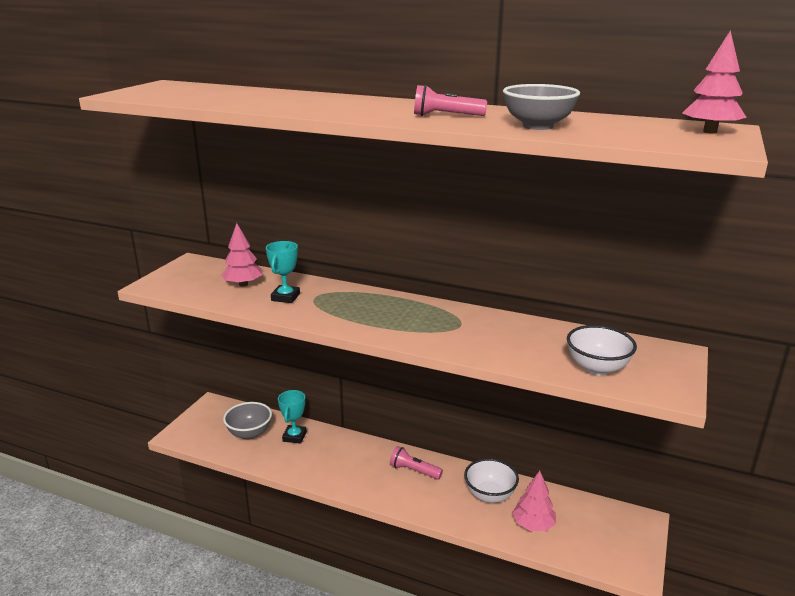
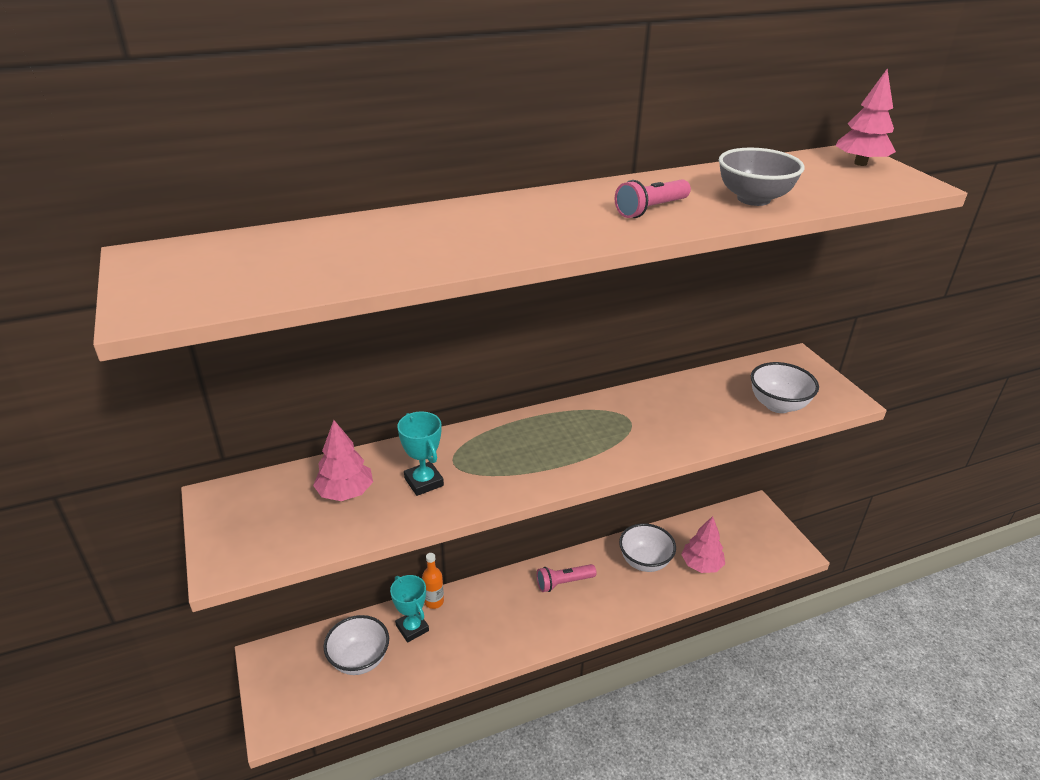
camera: 45 degrees left, 10 degrees up
grey bowl [223,402,272,440] -> white bowl [324,615,389,675]
none -> orange bottle [422,553,444,609]

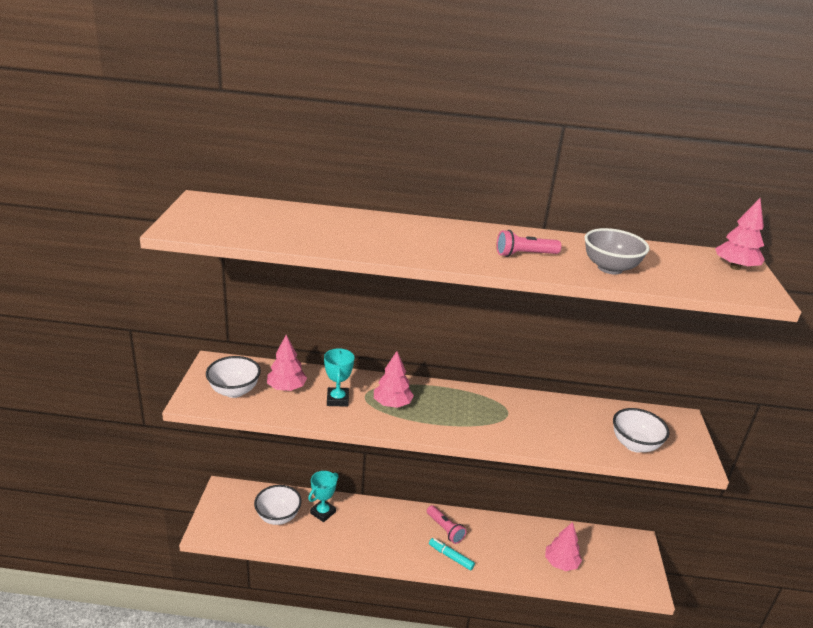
camera: 25 degrees right, 5 degrees down
turquoise trophy [390,575,429,642] -> turquoise trophy turned 45 degrees clockwise [308,471,338,522]
orange bottle [422,553,444,609] -> none
pink flashlight [537,564,596,592] -> pink flashlight turned 135 degrees counterclockwise [427,505,466,544]
white bowl [619,523,676,572] -> white bowl moved to [206,356,261,398]
none -> pink tree [374,351,414,408]
none -> turquoise marker [429,538,475,570]

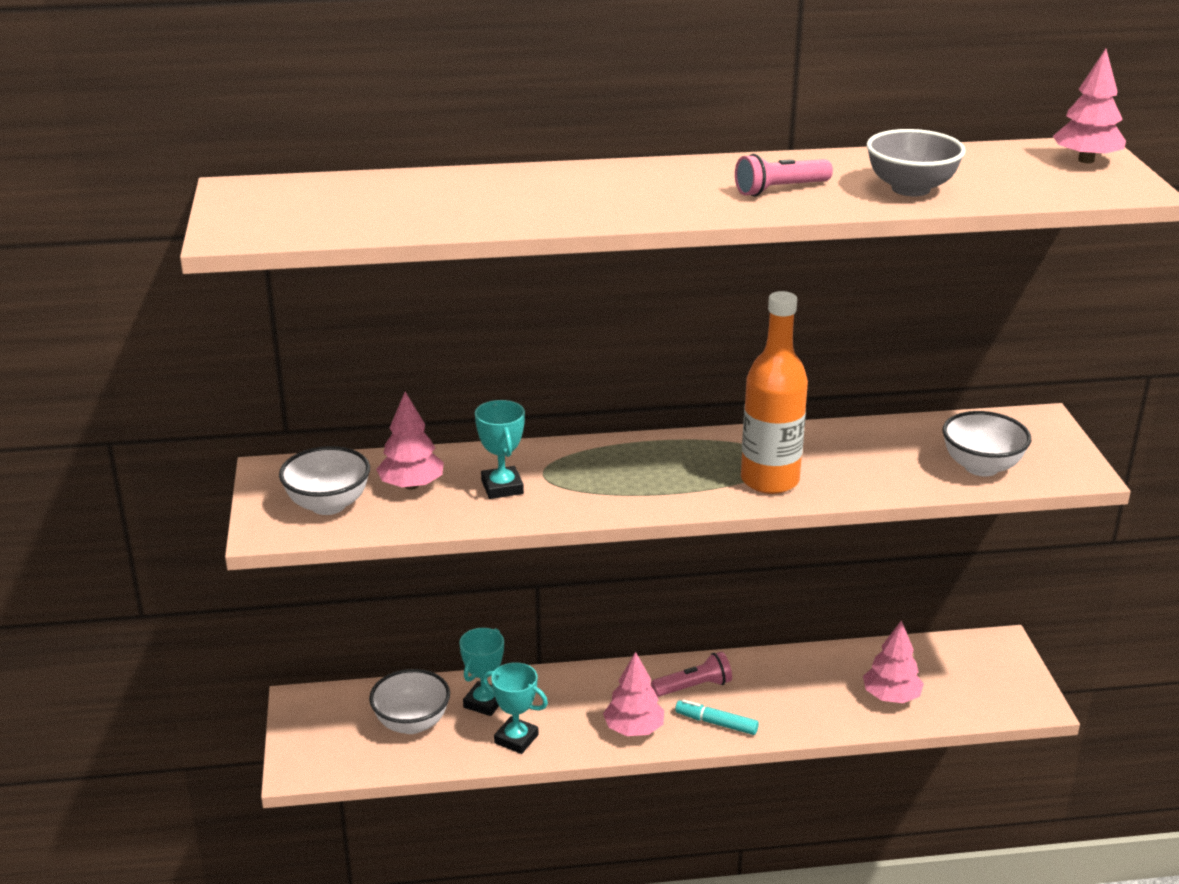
camera: 10 degrees left, 0 degrees up
pink tree [374,351,414,408] -> pink tree moved to [603,652,664,736]
pink flashlight [427,505,466,544] -> pink flashlight turned 60 degrees counterclockwise [651,652,732,697]
none -> turquoise trophy [483,662,548,754]
none -> orange bottle [741,291,808,494]

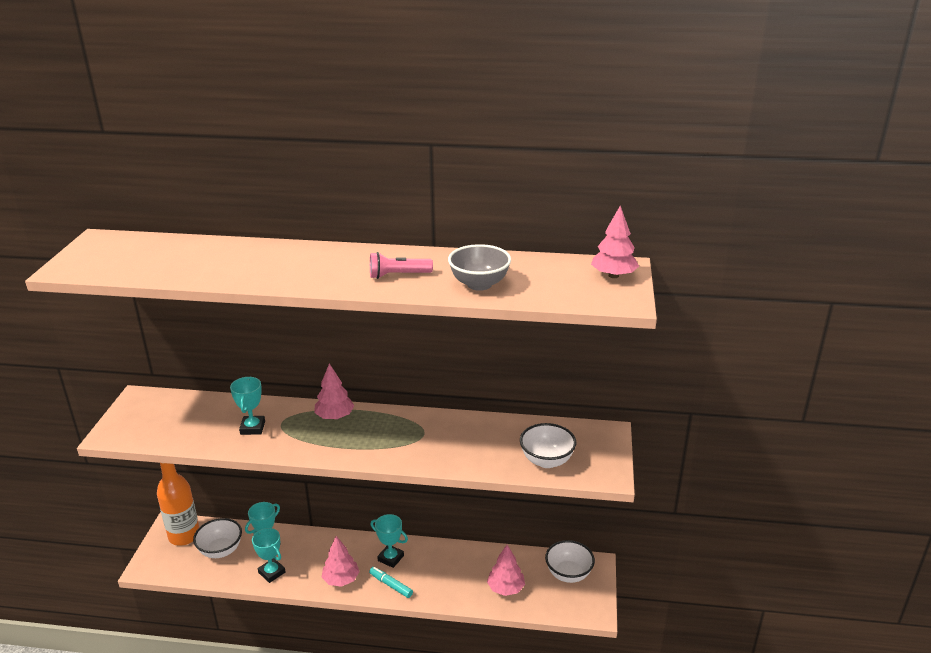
camera: 15 degrees right, 0 degrees up
white bowl [279,446,370,515] -> white bowl moved to [545,540,595,583]
pink tree [376,392,444,490] -> pink tree moved to [314,363,354,419]
pink flashlight [651,652,732,697] -> turquoise trophy [371,514,408,568]
orange bottle [741,291,808,494] -> orange bottle moved to [157,463,199,546]

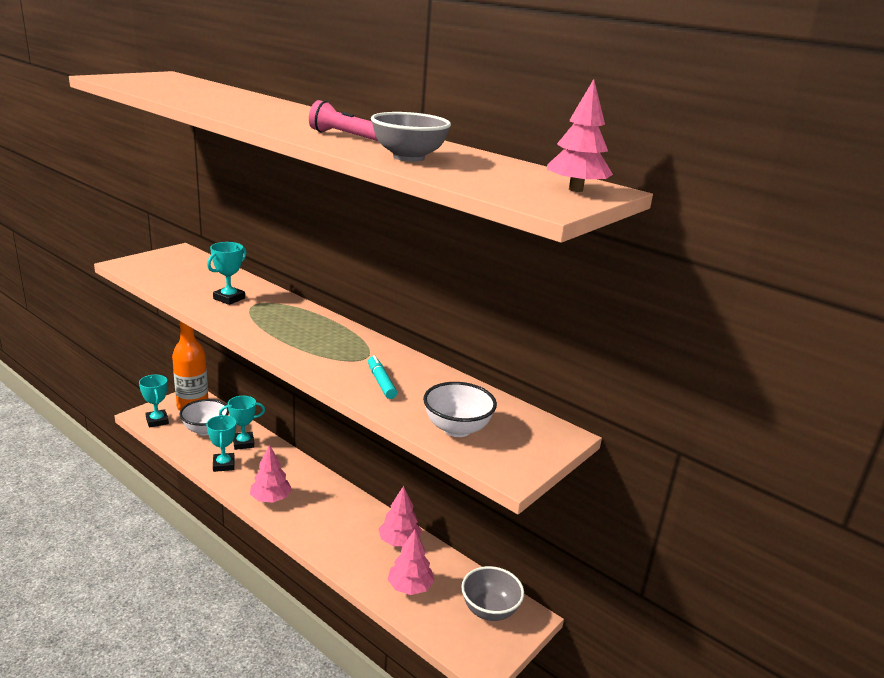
camera: 30 degrees right, 5 degrees down
pink tree [314,363,354,419] -> pink tree moved to [379,486,422,546]
turquoise marker [369,567,413,598] -> turquoise marker moved to [368,355,397,399]
turquoise trophy [371,514,408,568] -> turquoise trophy moved to [139,375,169,428]
white bowl [545,540,595,583] -> grey bowl [461,566,524,621]

